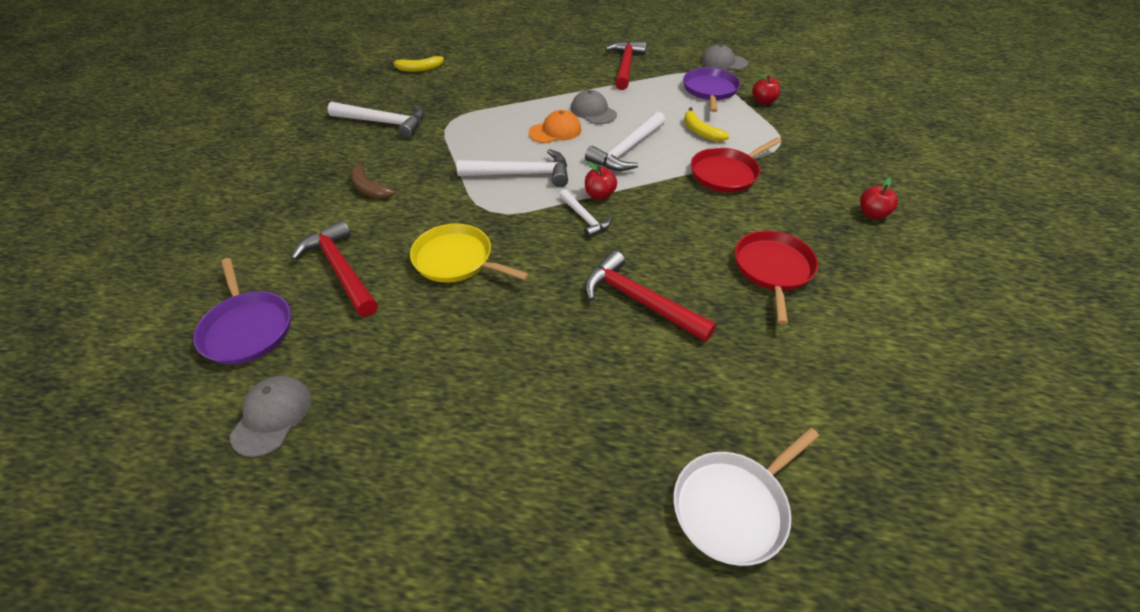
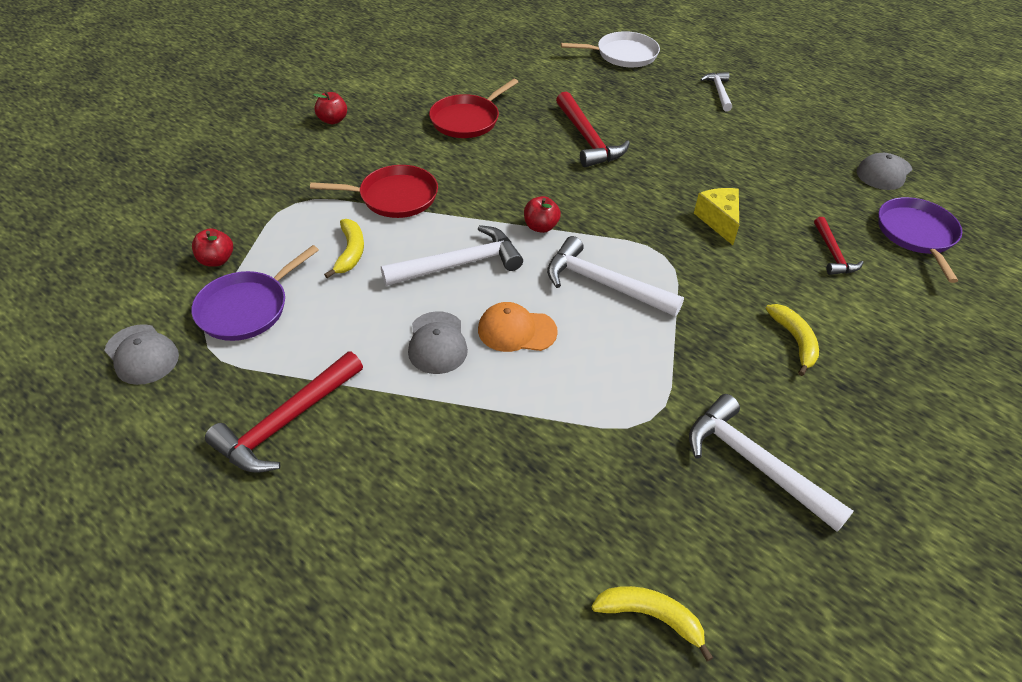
camera: 150 degrees left, 0 degrees up
red hammer [291,220,378,317] -> red hammer [814,217,864,275], size x0.59
brown banana [350,160,395,199] -> yellow banana [766,304,819,376]
yellow pan [410,224,529,283] -> yellow cheese [694,188,739,245]
white hammer [559,189,612,238] -> white hammer moved to [700,72,732,111]

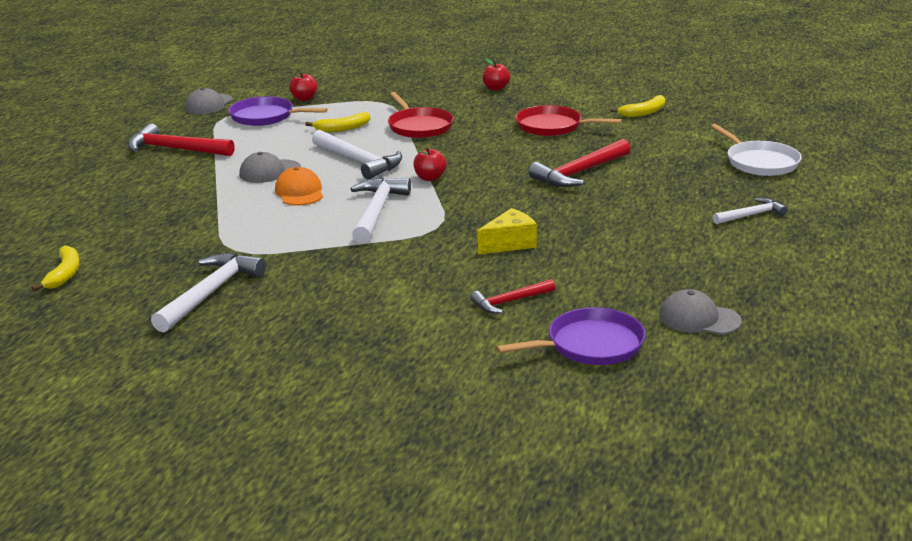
camera: 70 degrees right, 20 degrees down
yellow banana [766,304,819,376] -> yellow banana moved to [610,95,665,117]

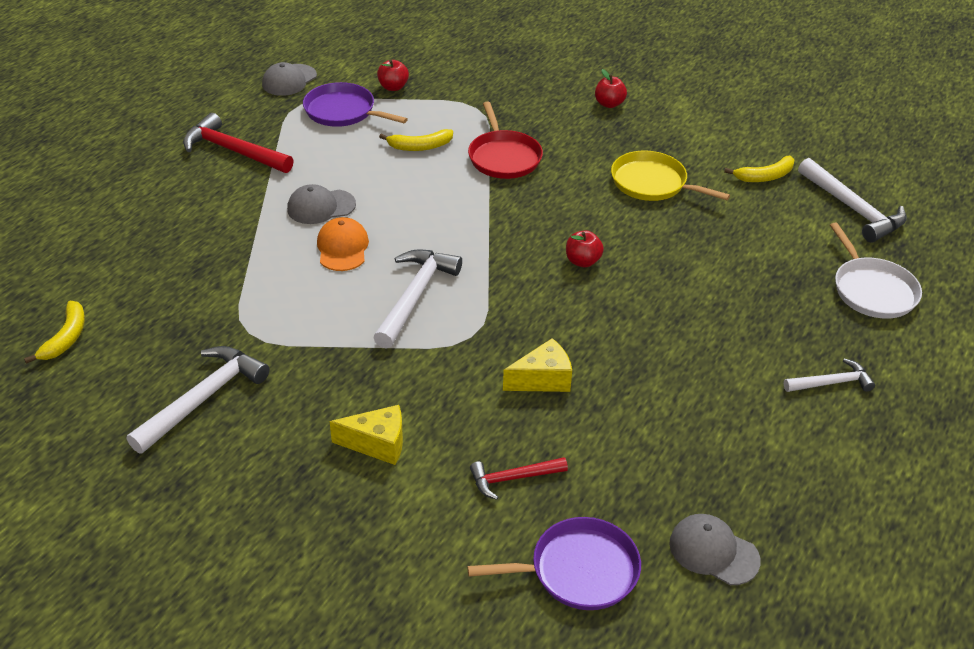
camera: 10 degrees right, 15 degrees up
white hammer [312,130,402,179] -> white hammer moved to [798,158,907,242]
red apple [413,147,447,181] -> red apple moved to [566,231,604,267]
red pan [515,105,622,136] -> yellow pan [611,151,730,201]
red hammer [528,139,630,187] -> none
none -> yellow cheese [329,405,403,465]

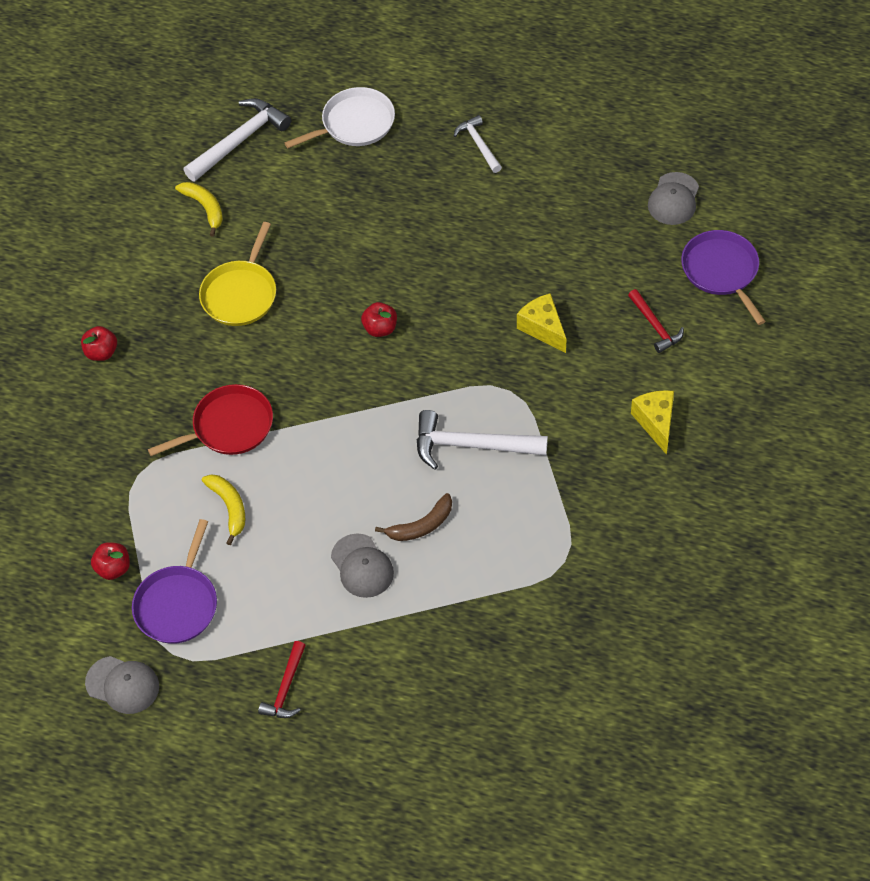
camera: 100 degrees left, 15 degrees up
yellow banana [24,301,85,364] -> none
white hammer [127,346,269,454] -> none
red hammer [183,113,294,173] -> red hammer [258,641,306,718], size x0.59
orange cap [317,217,369,271] -> brown banana [375,493,452,541]

